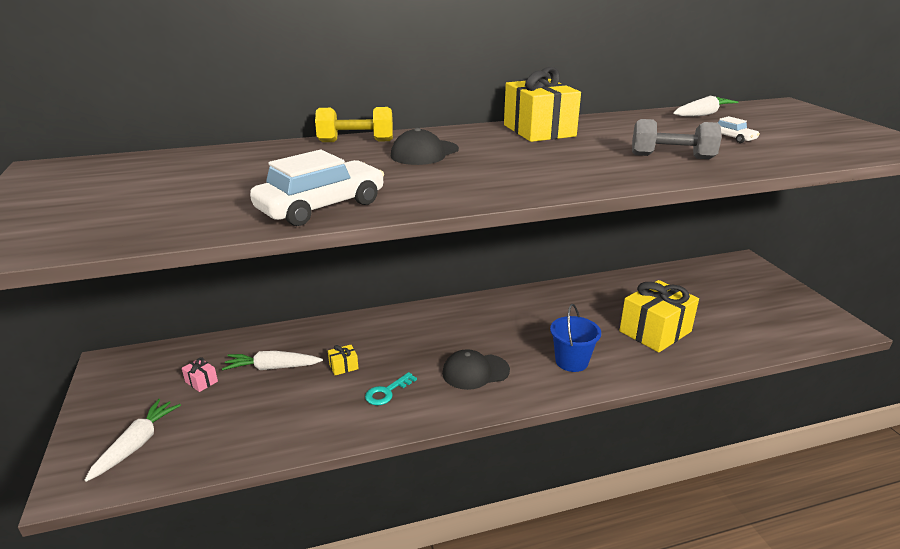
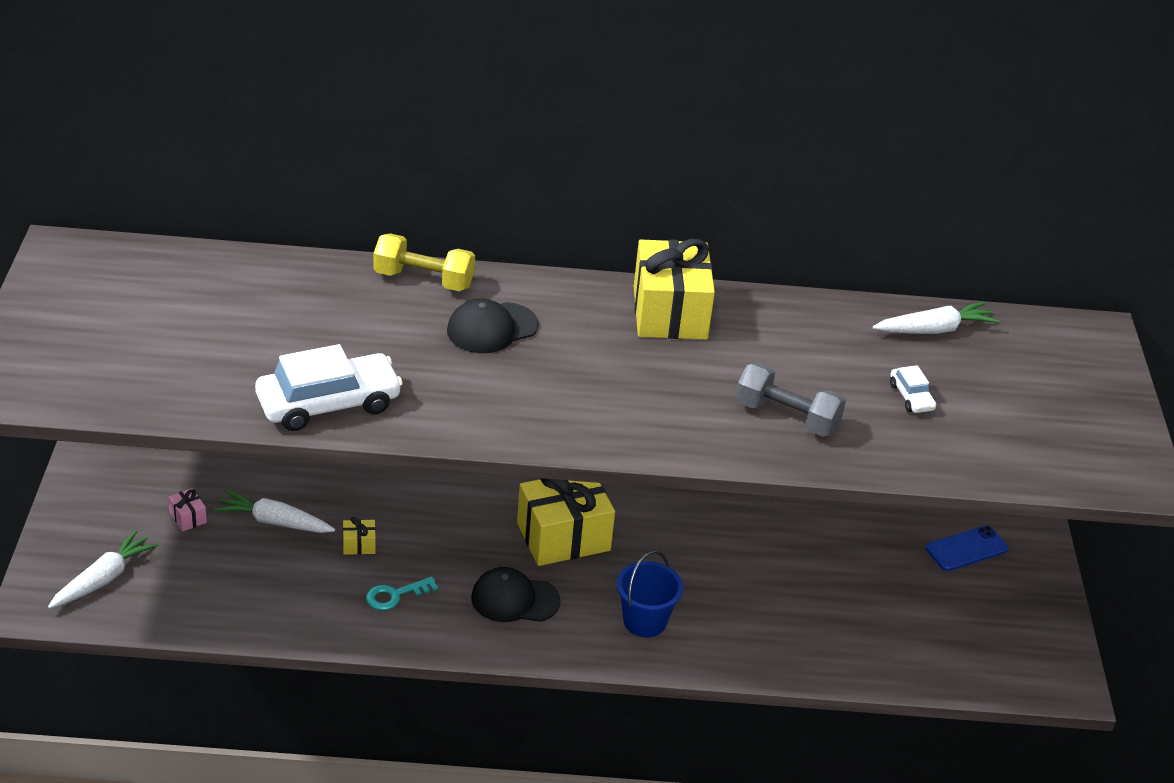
camera: 15 degrees right, 10 degrees up
yellow gift [620,280,699,352] -> yellow gift moved to [517,478,615,566]
none -> blue phone [926,526,1009,571]

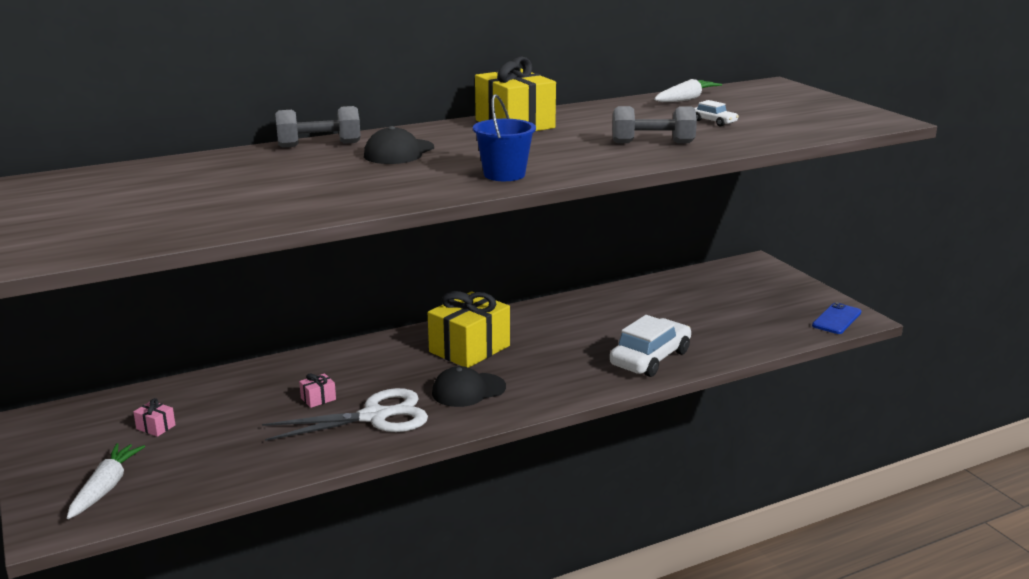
camera: 25 degrees left, 15 degrees down
white carrot [214,490,335,533] -> none
white car [255,344,403,431] -> white car moved to [610,315,691,377]
yellow gift [343,517,376,555] -> pink gift [299,373,336,408]
turquoise key [366,577,438,610] -> white scissors [262,388,428,441]
yellow dumbbell [373,233,475,291] -> grey dumbbell [275,106,361,148]
blue bucket [616,550,683,637] -> blue bucket moved to [473,94,536,181]
blue phone [926,526,1009,571] -> blue phone moved to [812,302,861,334]

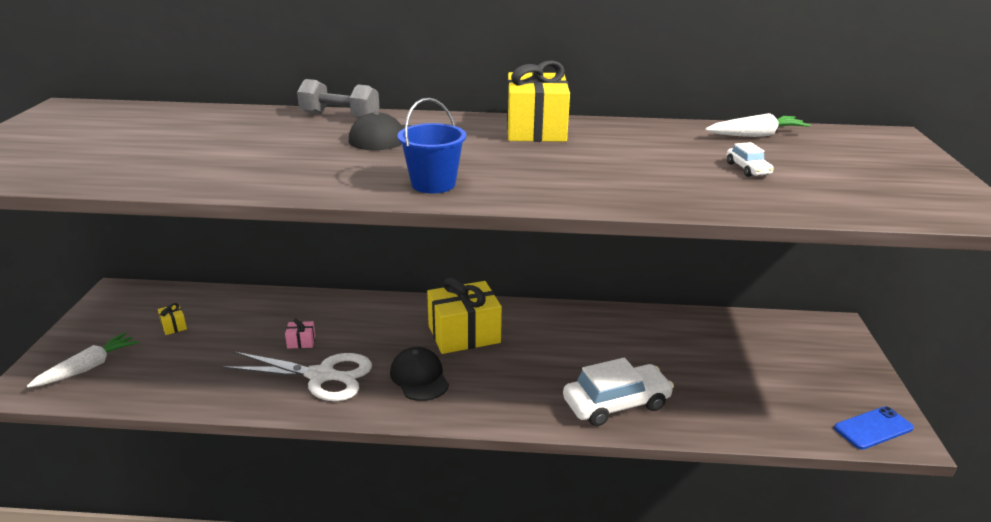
camera: 30 degrees right, 5 degrees up
pink gift [133,398,175,437] -> yellow gift [158,303,187,335]
black cap [432,366,506,407] -> black cap turned 60 degrees clockwise [390,347,449,401]
grey dumbbell [612,106,697,143] -> none

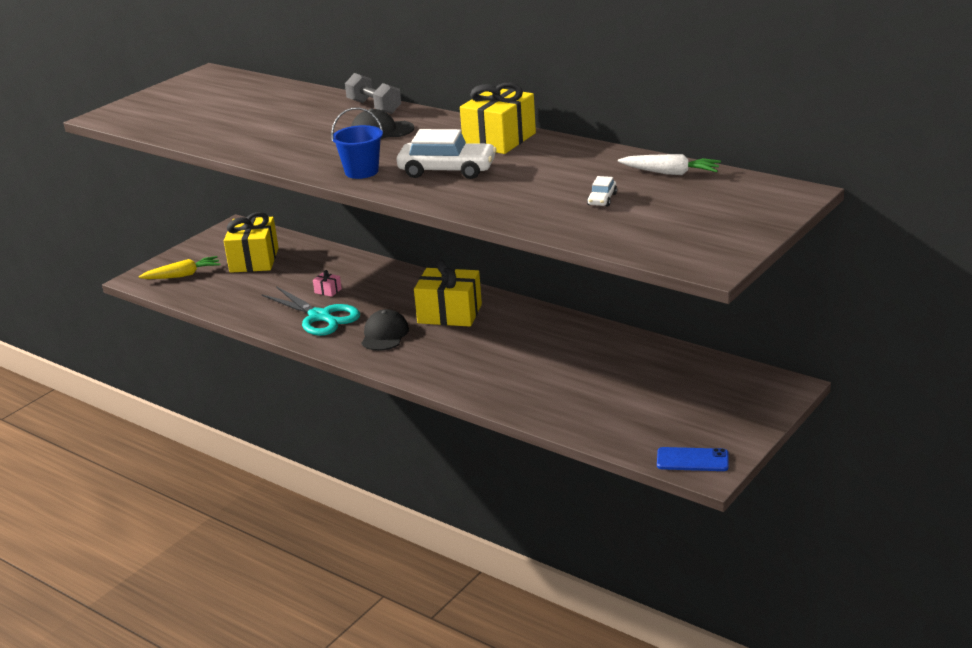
camera: 35 degrees right, 0 degrees up
white carrot [27,332,139,388] -> yellow carrot [139,256,221,279]
yellow gift [158,303,187,335] -> yellow gift [224,212,279,273], size x2.49
white scissors [223,352,372,401] -> turquoise scissors [262,286,360,336]
white car [563,358,674,426] -> white car moved to [397,129,497,179]

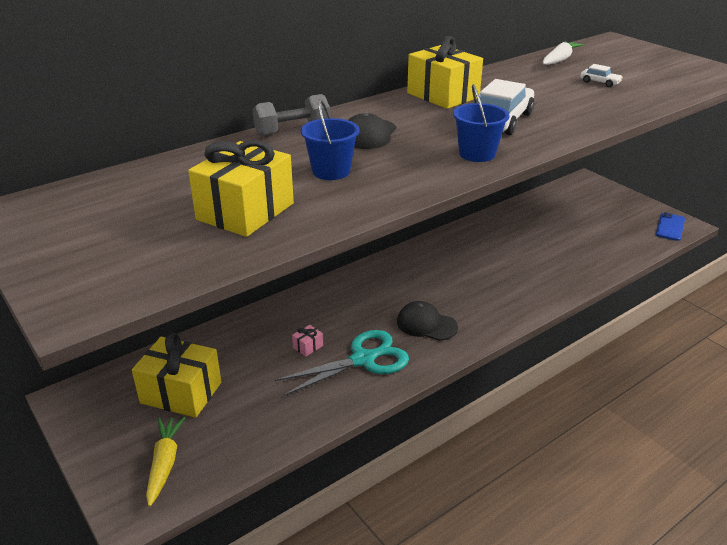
camera: 75 degrees left, 5 degrees up
yellow gift [414,260,482,327] -> yellow gift moved to [188,140,294,237]
none -> blue bucket [301,99,360,180]

